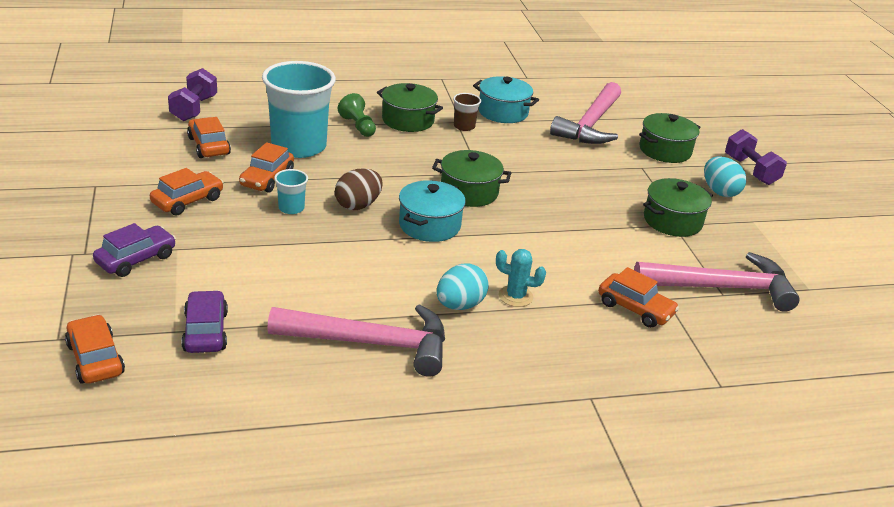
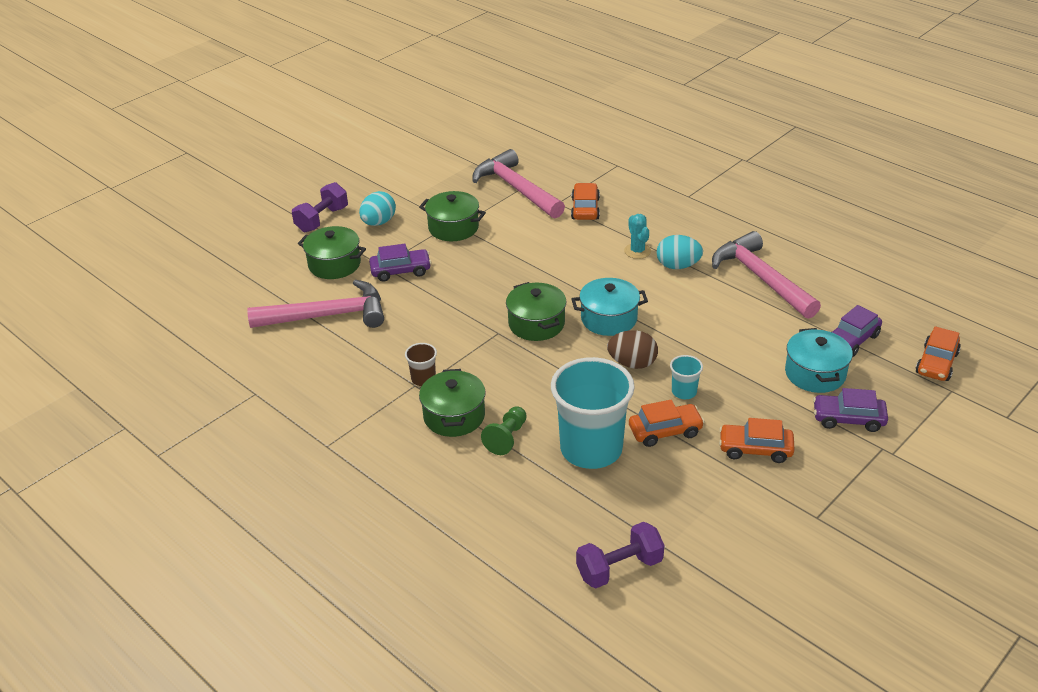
camera: 120 degrees left, 5 degrees up
orange car [187,117,231,158] -> none
turquoise pot [473,76,539,123] -> turquoise pot moved to [785,328,853,393]
none -> purple car [369,244,431,282]

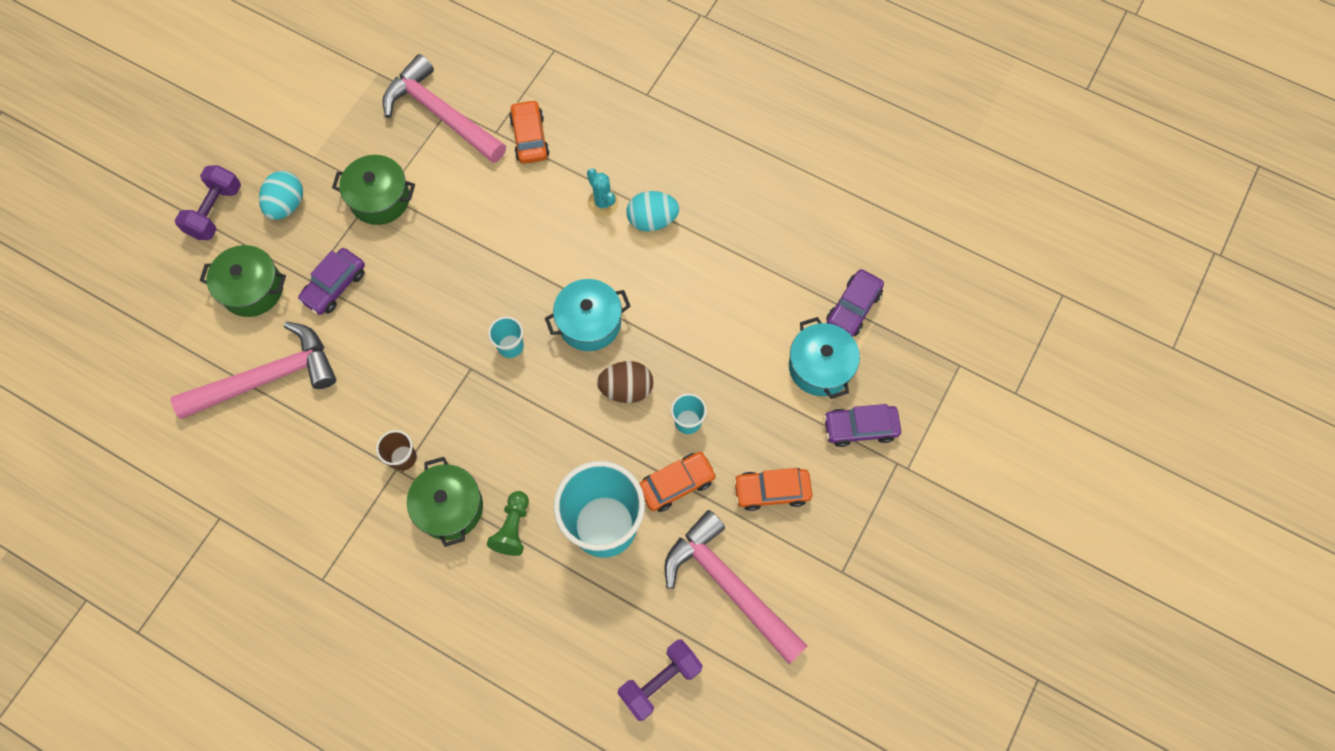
camera: 15 degrees left, 30 degrees up
purple car [369,244,431,282] -> purple car turned 150 degrees clockwise [298,248,365,315]
green pot [506,282,566,341] -> turquoise cup [488,317,524,358]
pink hammer [712,231,821,319] -> pink hammer moved to [664,510,808,664]
orange car [915,326,961,381] -> none

